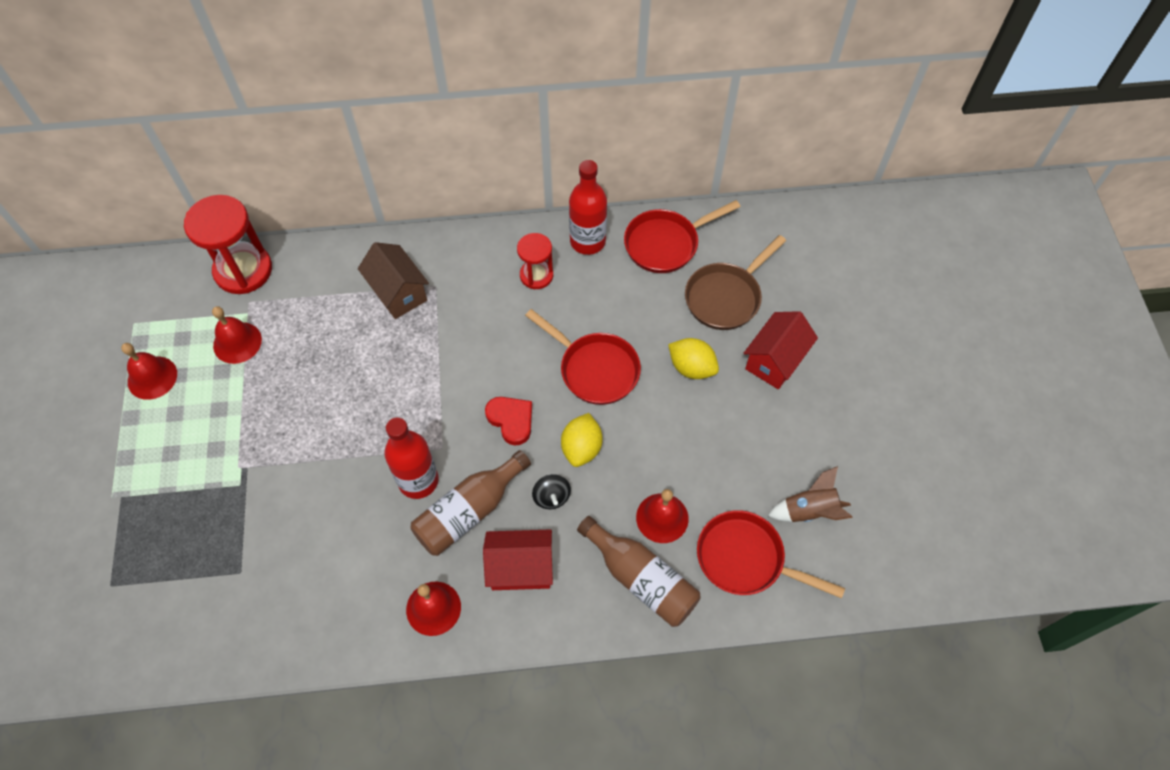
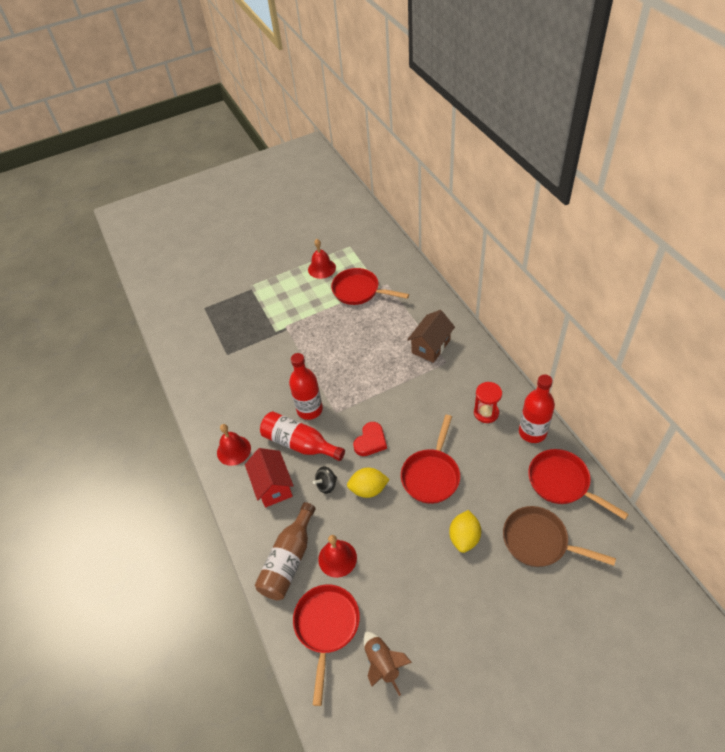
camera: 75 degrees right, 10 degrees down
red hourglass [184,195,272,294] -> none
red bell [212,306,262,364] -> red pan [331,268,409,305]
brown bottle [410,450,531,556] -> red bottle [260,411,345,461]
red house [744,311,818,389] -> none

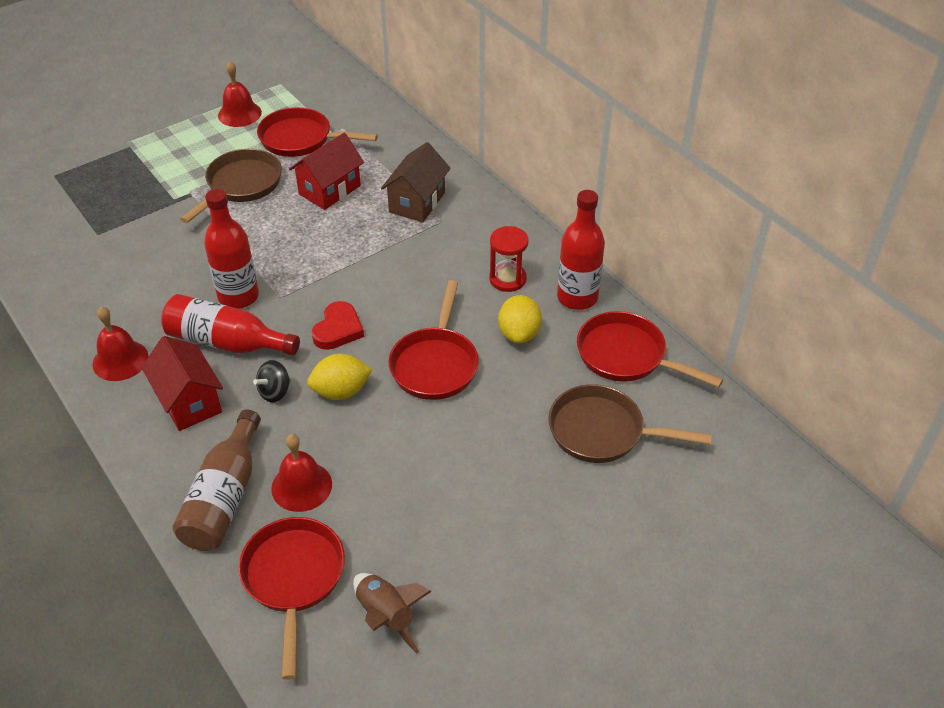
camera: 15 degrees left, 5 degrees down
yellow lemon [449,510,481,553] -> yellow lemon moved to [498,295,542,343]
none -> brown pan [180,149,282,223]
none -> red house [289,133,364,210]

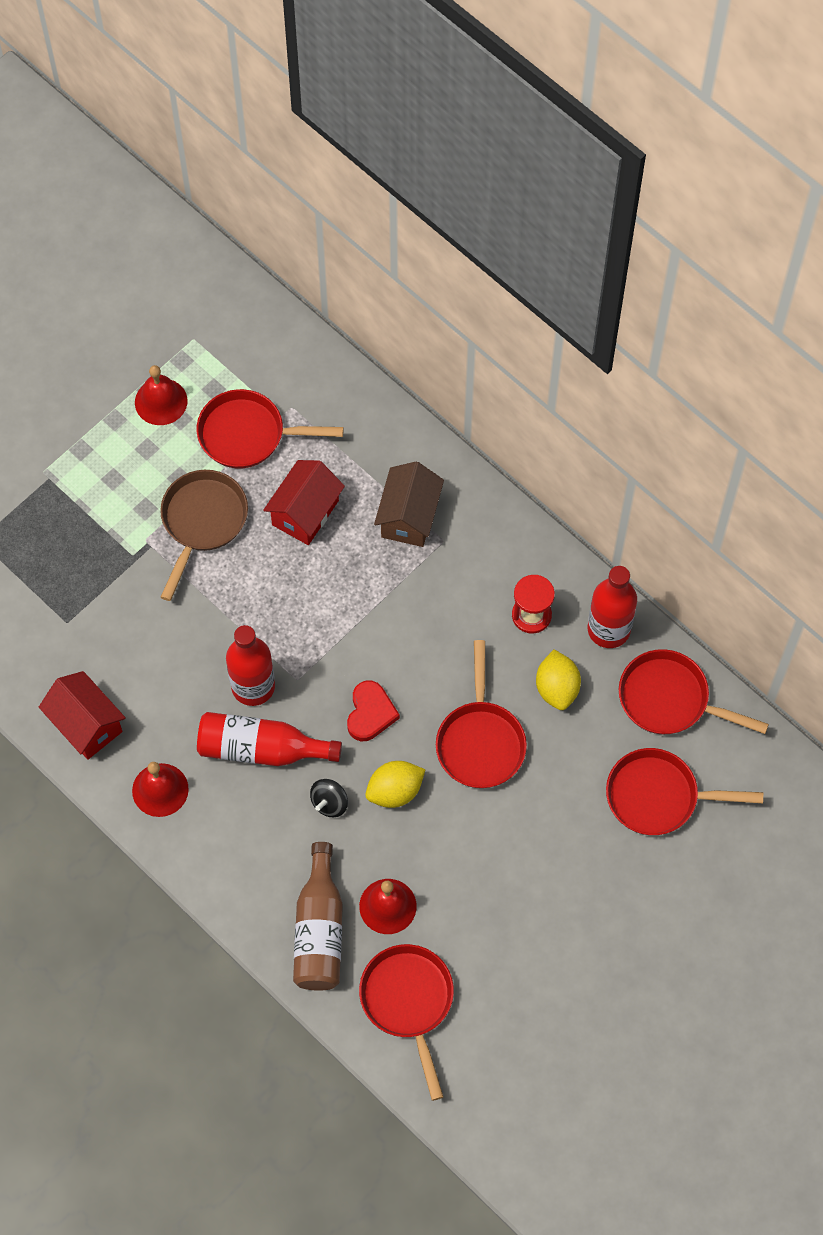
camera: 10 degrees left, 20 degrees up
red house [141,336,223,431] -> red house moved to [39,671,126,760]
brown rocket [353,573,432,653] -> none
brown pan [548,384,712,463] -> red pan [606,748,763,835]

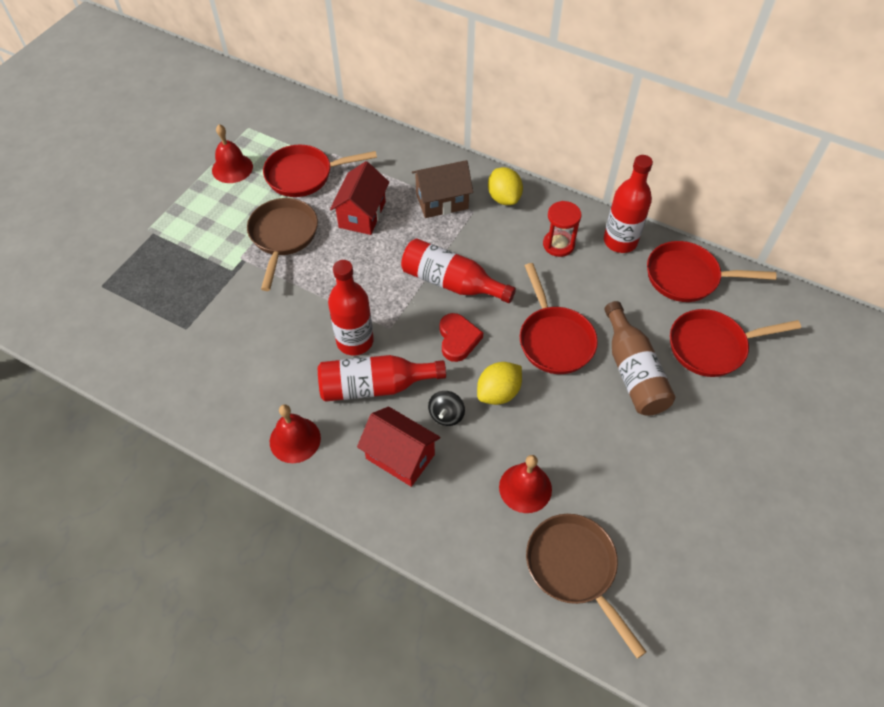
camera: 15 degrees left, 10 degrees down
red house [39,671,126,760] -> red house moved to [357,407,440,487]
brown bottle [293,842,343,991] -> brown bottle moved to [604,301,675,416]
red pan [359,944,454,1101] -> brown pan [526,514,647,659]
brown house [374,462,444,547] -> brown house turned 75 degrees clockwise [412,160,473,218]
yellow lemon [536,650,581,710] -> yellow lemon moved to [488,167,523,205]
none -> red bottle [401,238,516,303]

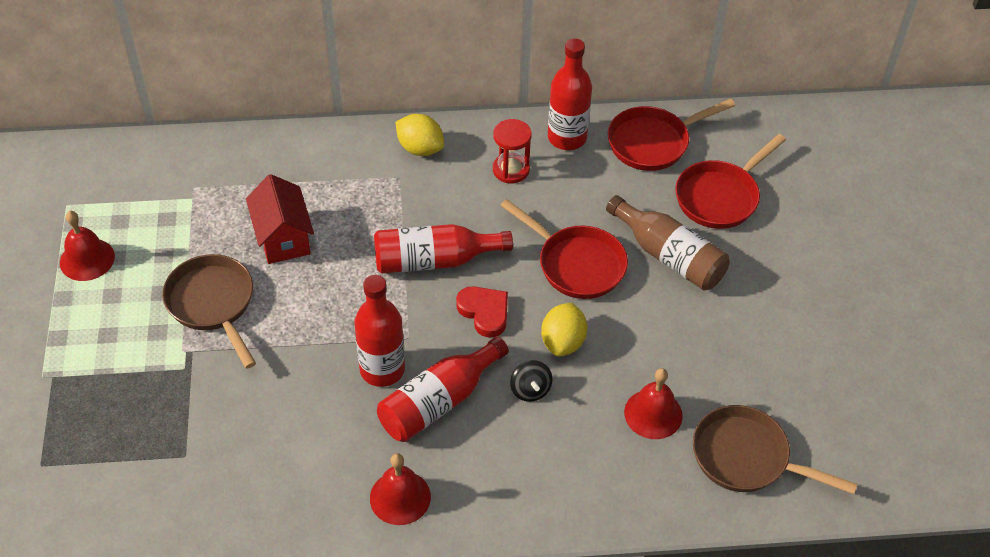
camera: 35 degrees left, 5 degrees down
red pan [263,145,377,197] -> none
red house [357,407,440,487] -> none
brown house [412,160,473,218] -> none

